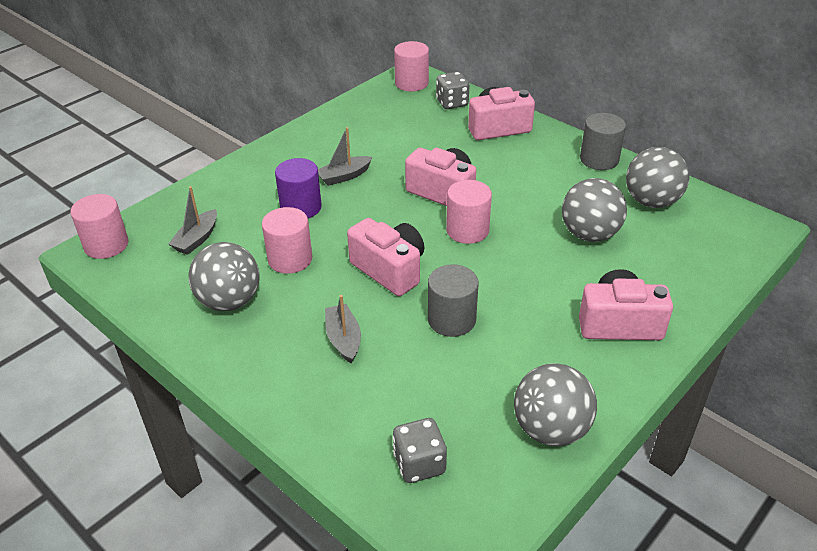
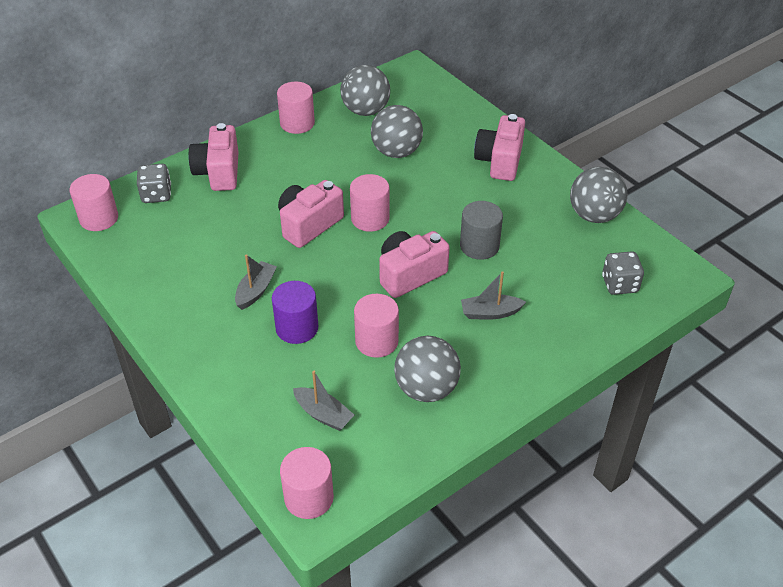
camera: 80 degrees left, 5 degrees up
grey boat [318,127,372,186] -> grey boat turned 135 degrees counterclockwise [235,254,277,310]
grey cylinder [580,113,626,170] -> pink cylinder [277,82,315,134]

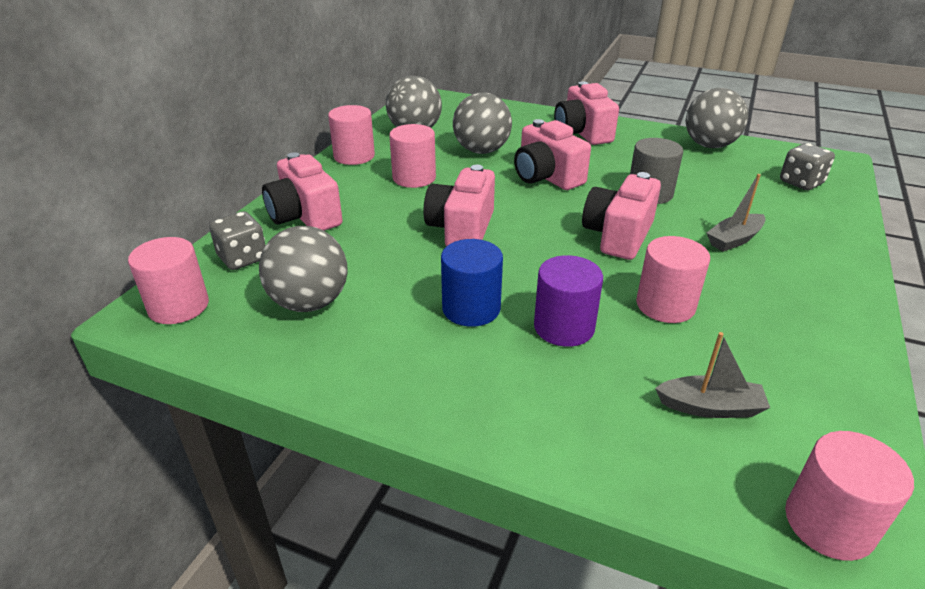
camera: 30 degrees left, 10 degrees down
grey boat [235,254,277,310] -> blue cylinder [441,239,503,327]
pink cylinder [350,174,390,232] -> pink cylinder moved to [389,124,436,188]
grey ball [394,336,461,402] -> grey ball moved to [259,226,348,312]
none -> pink camera [514,119,591,190]

